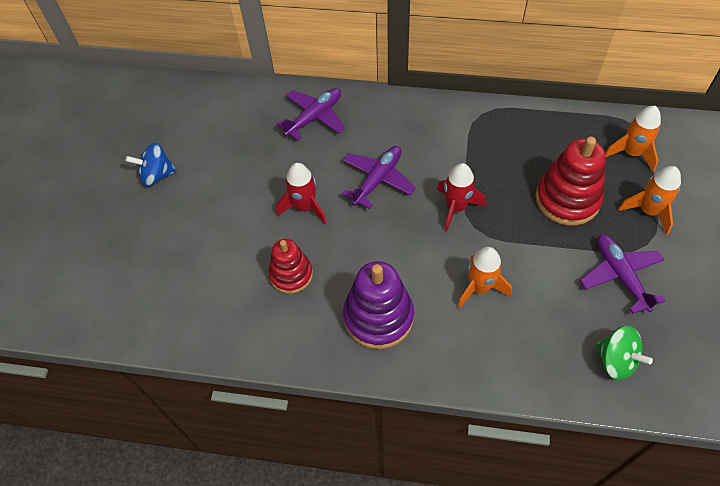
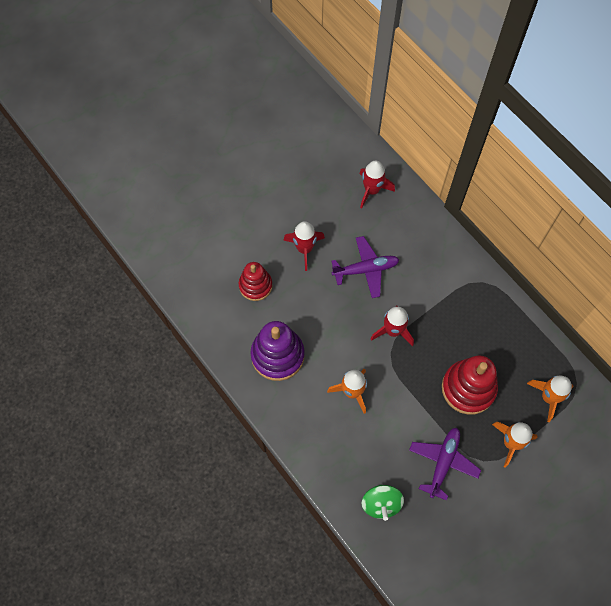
camera: 40 degrees right, 10 degrees up
blue spinning top [125,142,177,187] -> none
purple plane [276,88,345,141] -> red rocket [359,160,395,209]

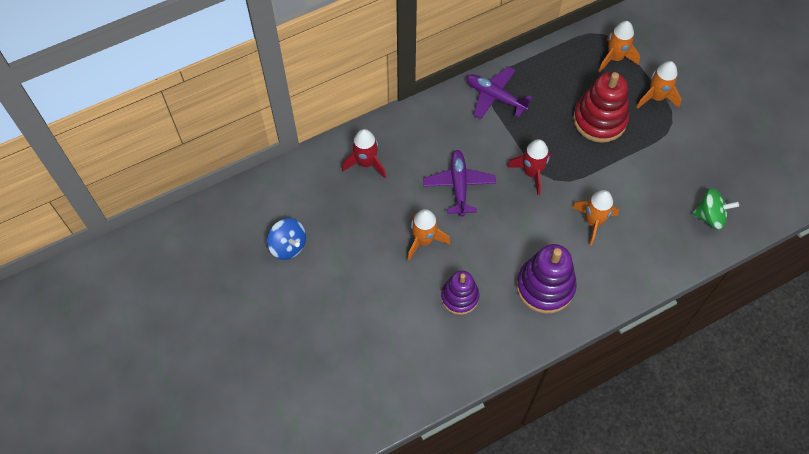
camera: 80 degrees left, 5 degrees down
red stacking toy [238,262,272,301] -> purple stacking toy [441,270,479,315]
red rocket [283,221,325,271] -> orange rocket [408,209,451,261]
purple plane [409,428,481,501] -> purple plane moved to [466,66,533,119]
none -> blue spinning top [267,218,306,260]

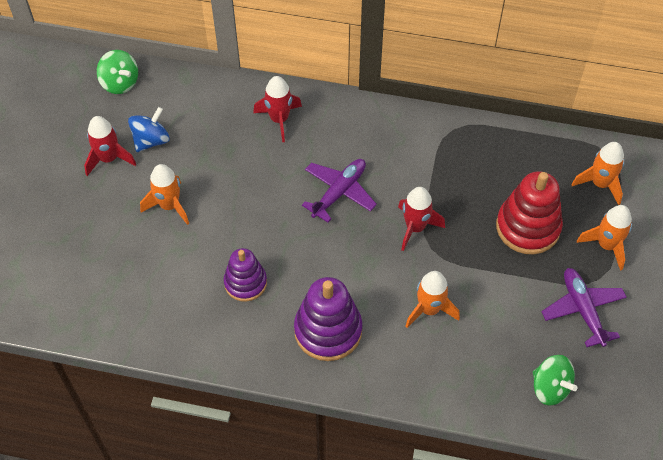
camera: 40 degrees right, 5 degrees down
blue spinning top [267,218,306,260] -> blue spinning top turned 135 degrees counterclockwise [128,107,170,152]
orange rocket [408,209,451,261] -> orange rocket moved to [140,164,189,225]
purple plane [466,66,533,119] -> purple plane moved to [541,268,627,347]
none -> red rocket [84,116,136,176]
none -> green spinning top [97,50,138,94]

